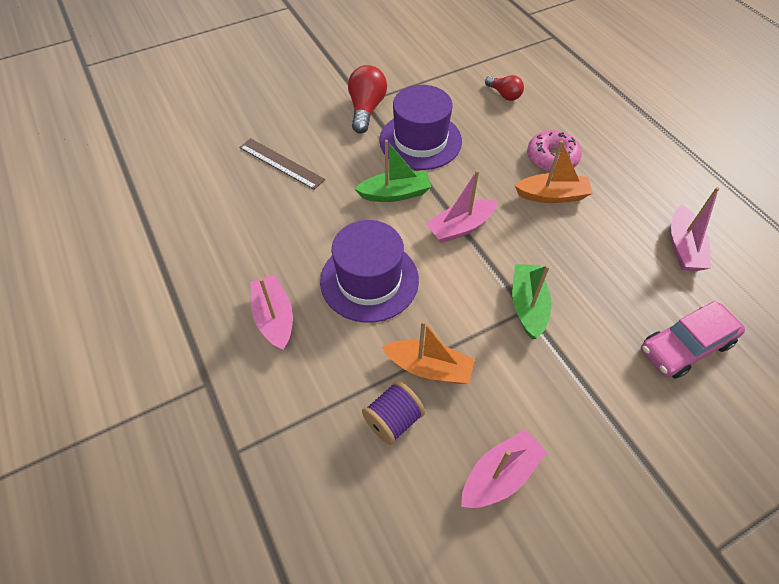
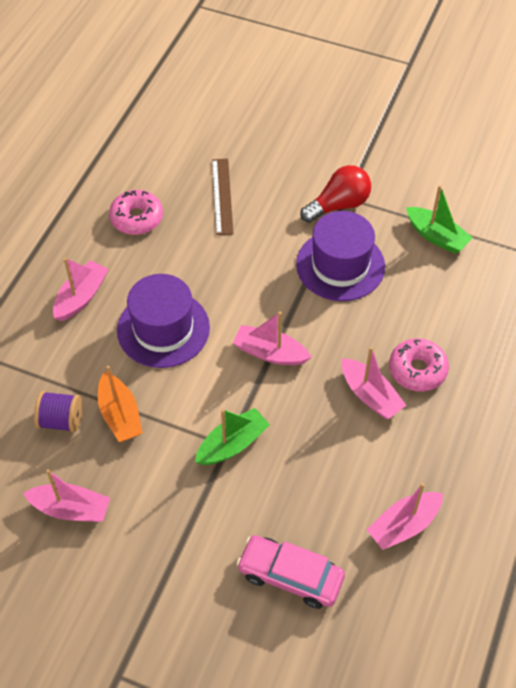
camera: 50 degrees right, 0 degrees up
green boat [355,140,431,202] -> green boat moved to [406,185,473,254]
red light bulb [485,75,524,101] -> none
orange boat [514,140,593,203] -> pink boat [341,347,406,419]
none -> pink donut [109,190,163,235]

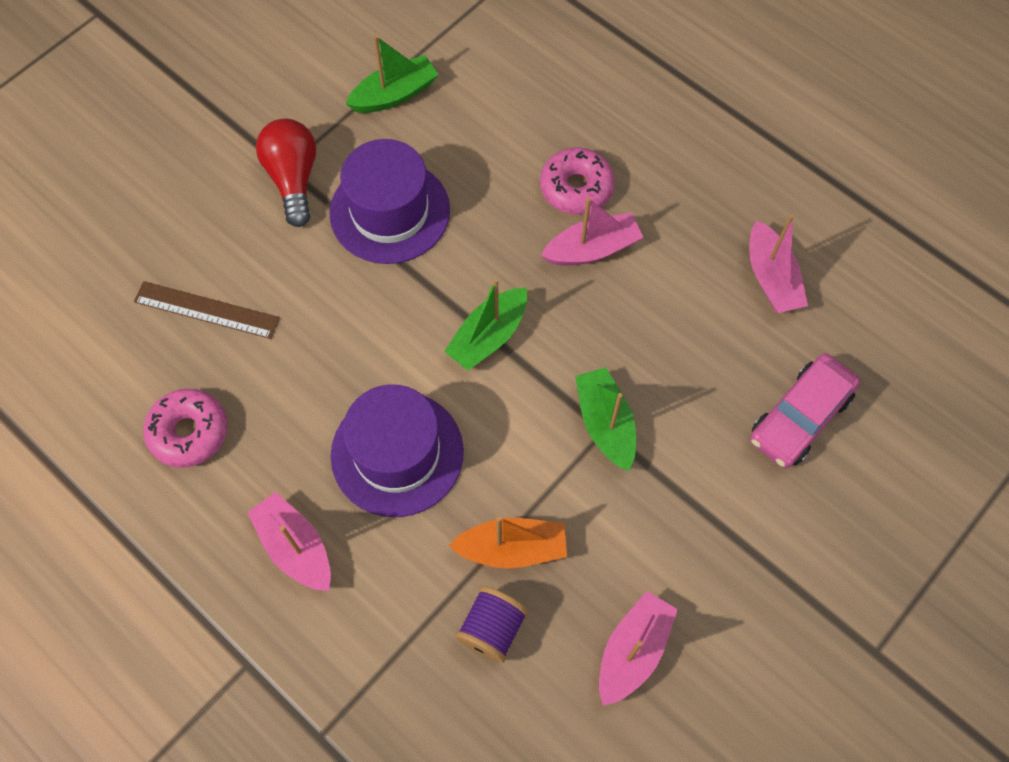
camera: 70 degrees left, 10 degrees up
pink boat [233,312,312,365] -> green boat [444,278,527,371]

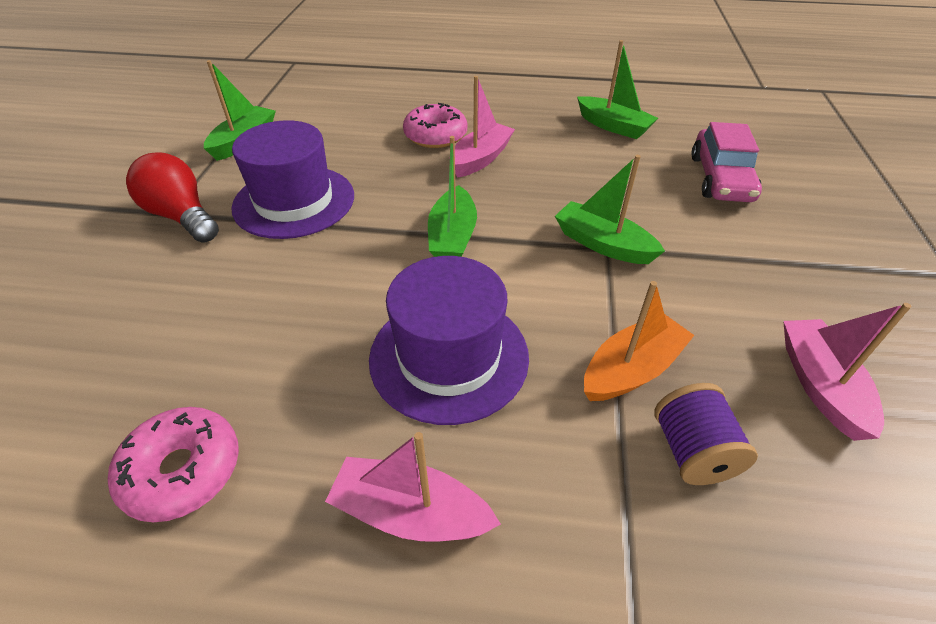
camera: 35 degrees left, 20 degrees down
brown ruler [134,281,280,339] -> none
pink boat [749,214,808,313] -> green boat [577,40,658,139]

